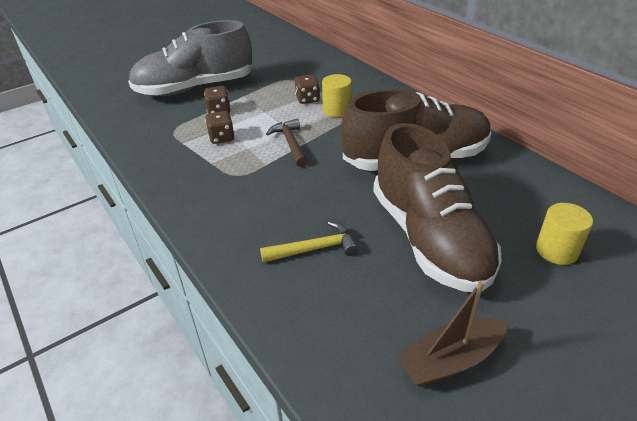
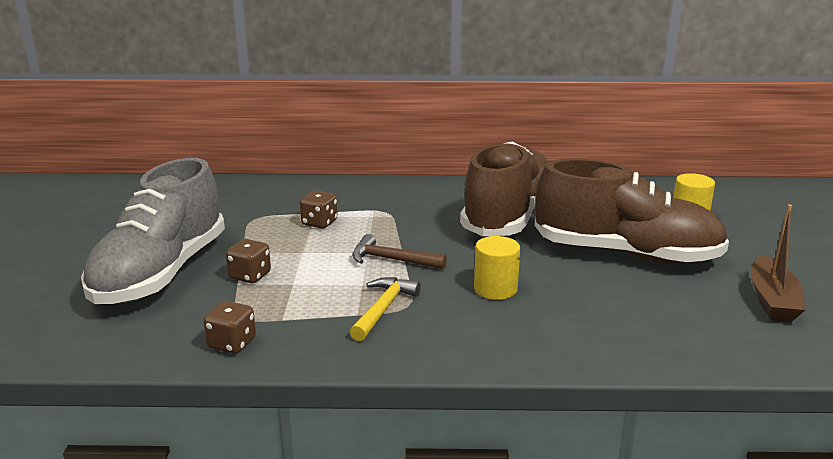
camera: 55 degrees left, 15 degrees down
brown dice [205,111,235,144] -> brown dice moved to [204,301,256,354]
yellow hammer [260,221,358,263] -> yellow hammer moved to [350,277,421,341]
yellow cylinder [322,74,352,117] -> yellow cylinder moved to [474,236,520,300]

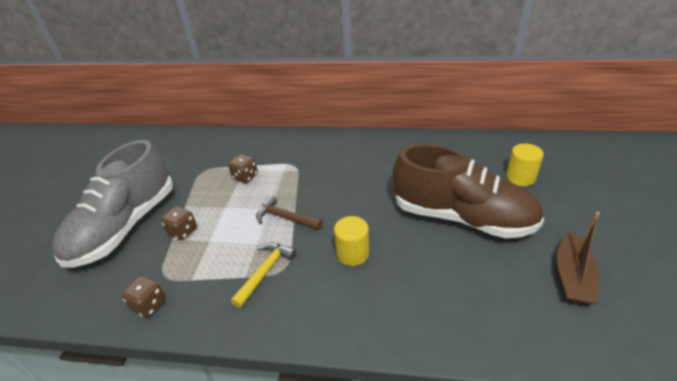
camera: 10 degrees right, 15 degrees up
brown shoe [460,142,548,236] -> none

